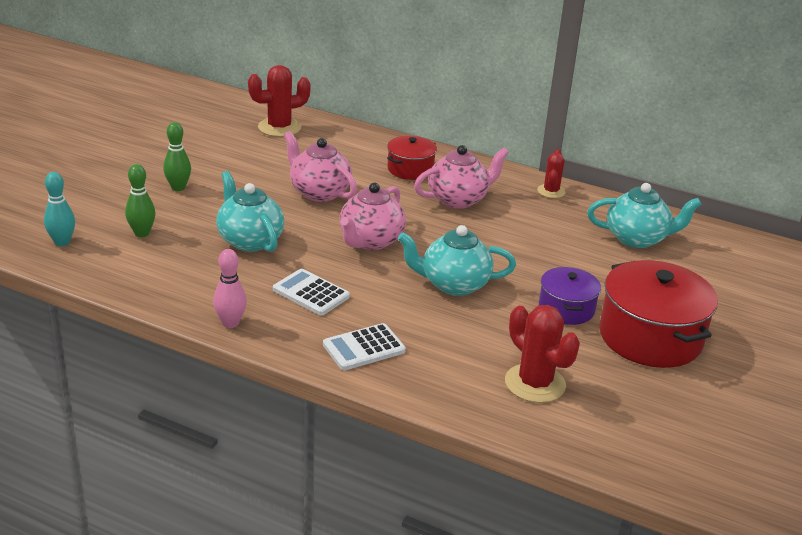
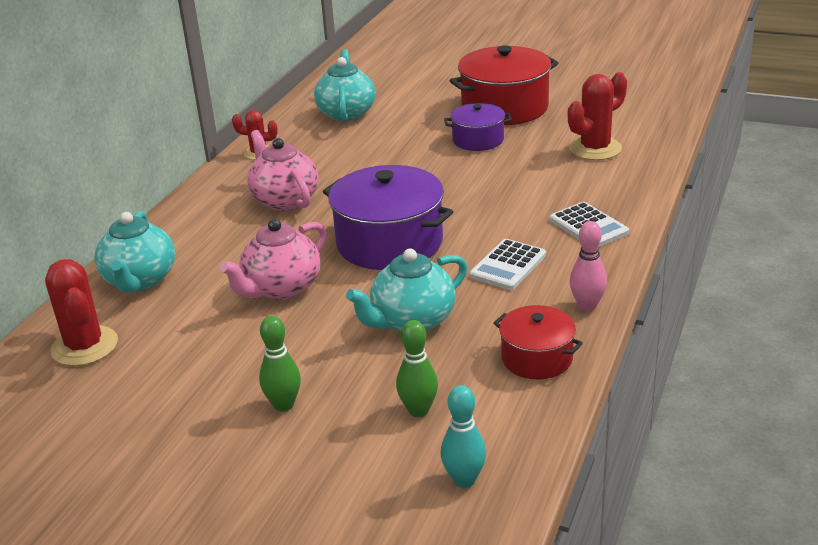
camera: 90 degrees left, 0 degrees up
pink teapot [340,183,406,250] -> purple pot [323,165,453,270]
red pot [387,136,437,180] -> red pot moved to [494,305,583,380]
turquoise teapot [398,225,516,296] -> turquoise teapot moved to [94,211,175,293]

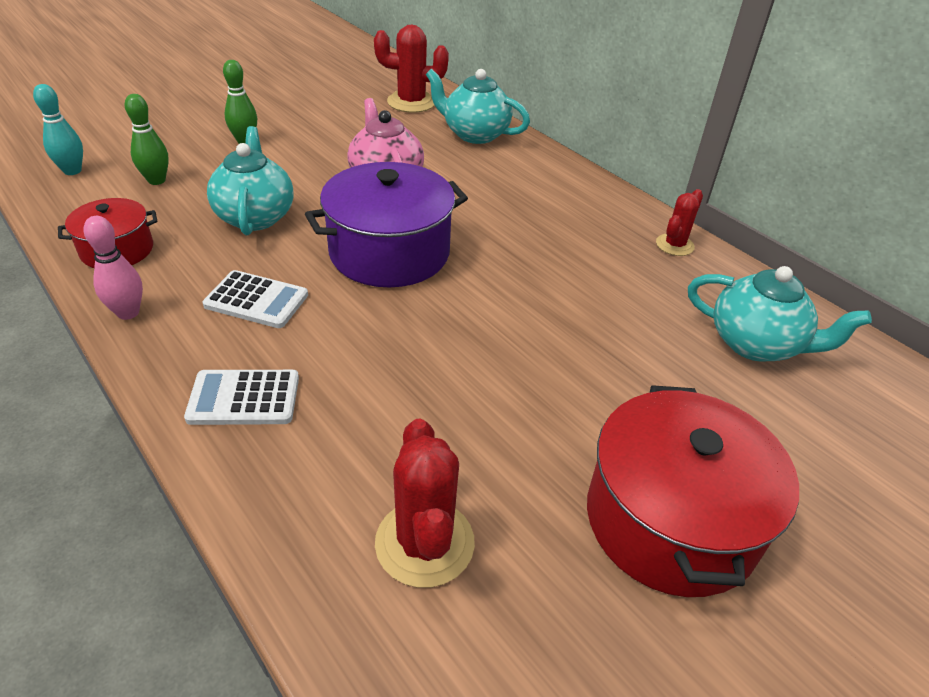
camera: 115 degrees right, 10 degrees up
pink teapot [247,130,318,211] -> none
purple pot [444,103,512,151] -> none
white calculator [470,239,546,290] -> white calculator turned 135 degrees clockwise [203,270,308,328]

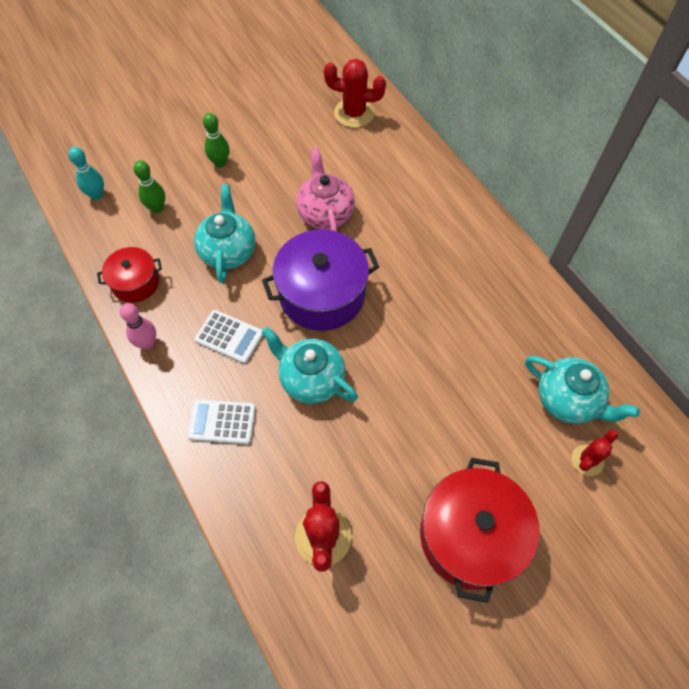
camera: 10 degrees right, 20 degrees up
turquoise teapot [426,69,530,144] -> turquoise teapot moved to [261,327,358,404]
red cactus [656,189,703,256] -> red cactus moved to [572,430,618,476]

